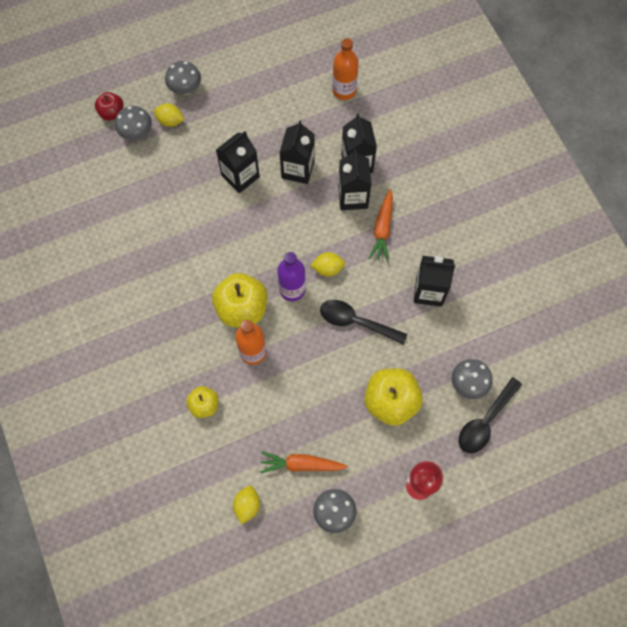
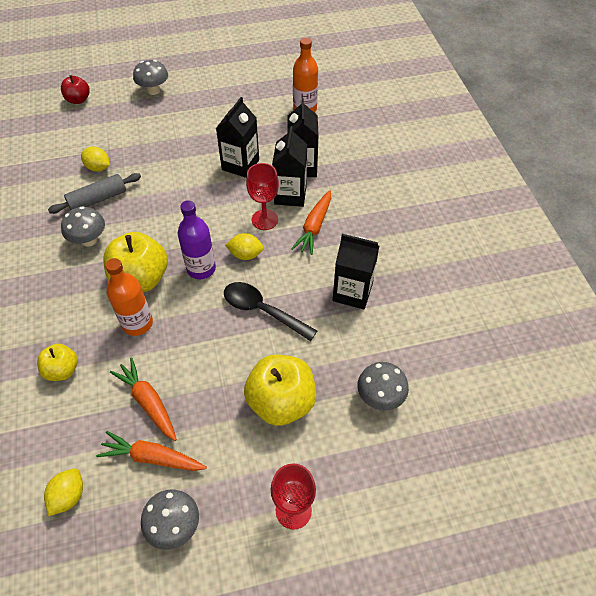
camera: 10 degrees right, 15 degrees down
grey mushroom [115,106,152,140] -> grey mushroom moved to [61,206,105,247]
yellow lemon [154,103,184,127] -> yellow lemon moved to [81,147,110,172]
black carton [216,131,260,193] -> none
black spoon [459,377,522,453] -> none
none -> grey rolling pin [48,173,141,214]
none -> orange carrot [110,357,177,441]
none -> red goblet [246,163,279,230]

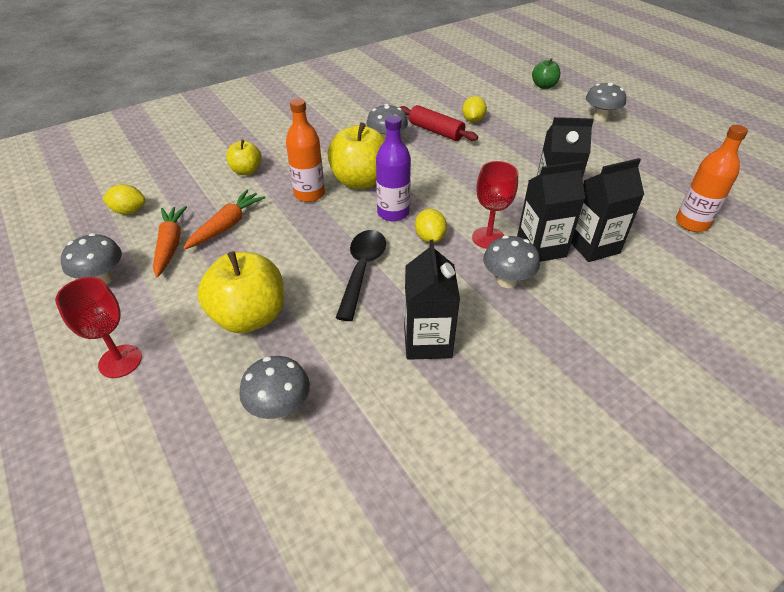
camera: 70 degrees right, 10 degrees down
grey rolling pin [48,173,141,214] -> red rolling pin [399,105,478,141]
red apple [61,75,90,104] -> green apple [532,58,560,89]
orange carrot [291,190,331,255] -> grey mushroom [483,236,540,288]

